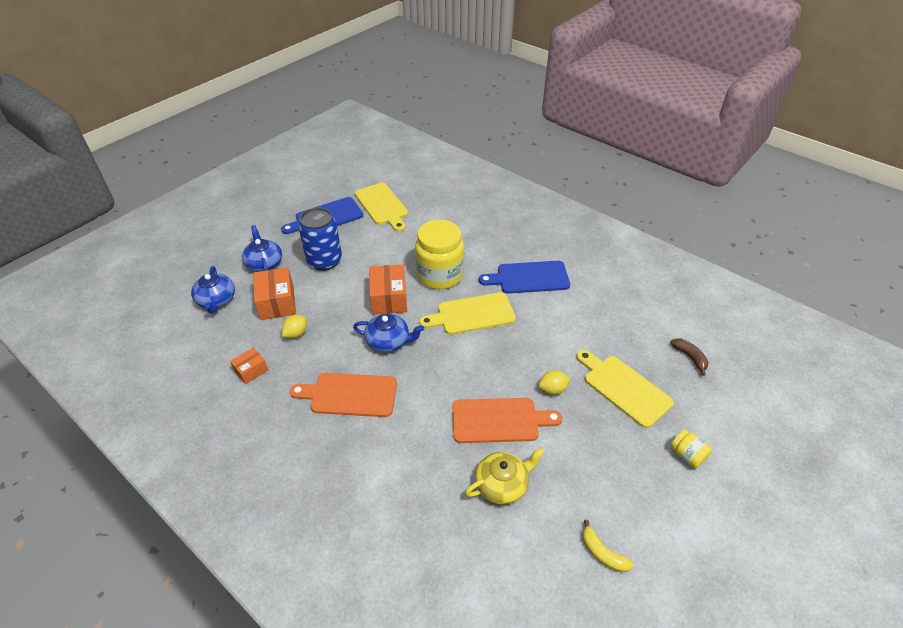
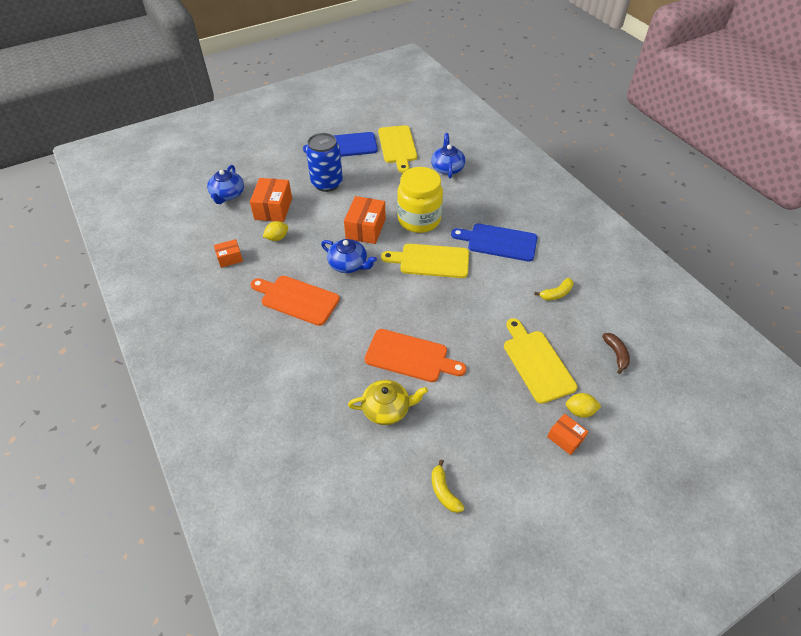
camera: 20 degrees right, 5 degrees up
blue teapot [242,225,282,272] -> blue teapot moved to [431,133,465,178]
yellow lemon [538,370,571,395] -> yellow lemon moved to [566,393,601,418]
yellow jar [670,429,712,468] -> orange box [547,414,588,455]
none -> yellow banana [534,278,574,300]

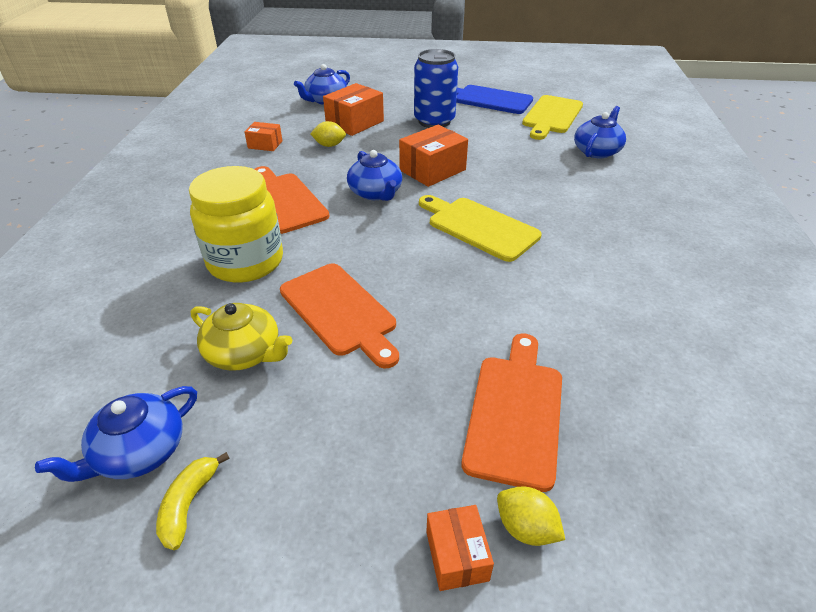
camera: 35 degrees right, 10 degrees down
yellow jar [397,167,443,233] -> yellow jar moved to [189,166,283,283]
blue cutting board [451,223,537,262] -> none
yellow cutting board [504,318,577,404] -> orange cutting board [461,333,562,492]
yellow banana [534,278,574,300] -> none
brown banana [602,333,630,374] -> none
none -> blue teapot [35,386,197,482]

